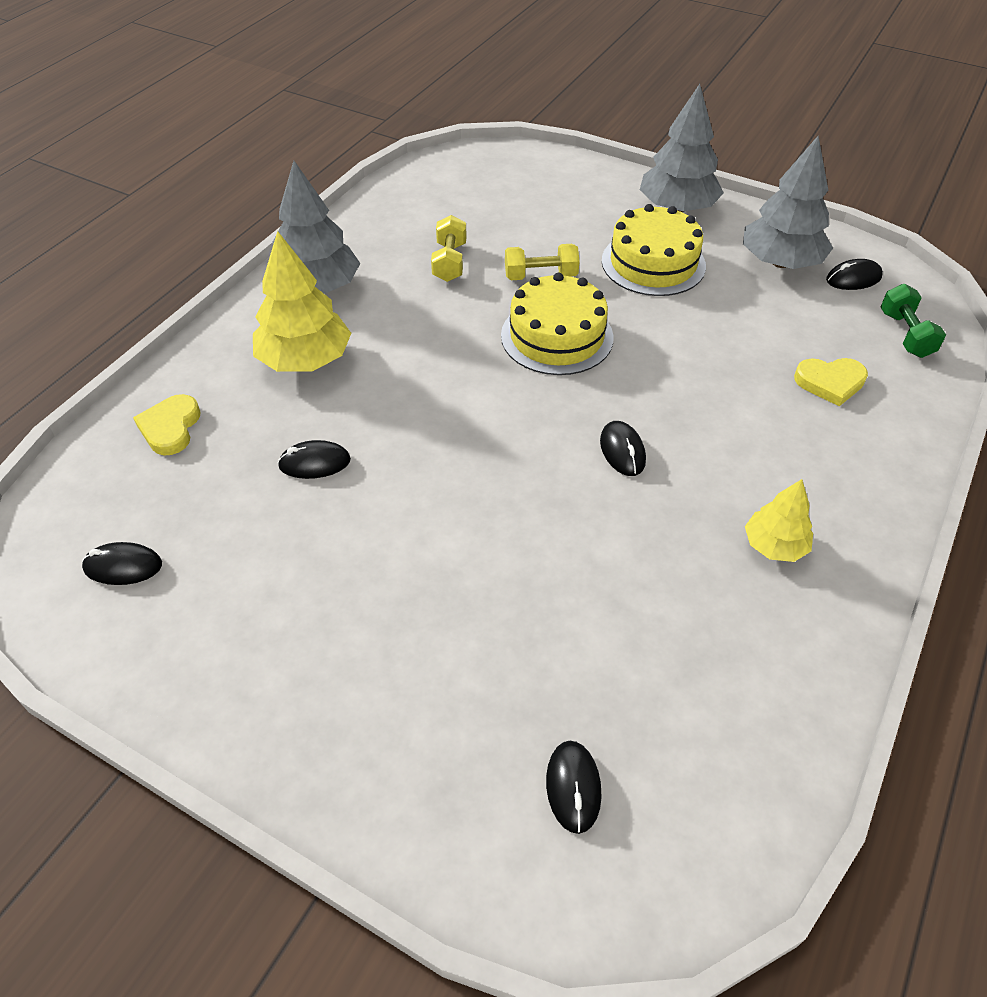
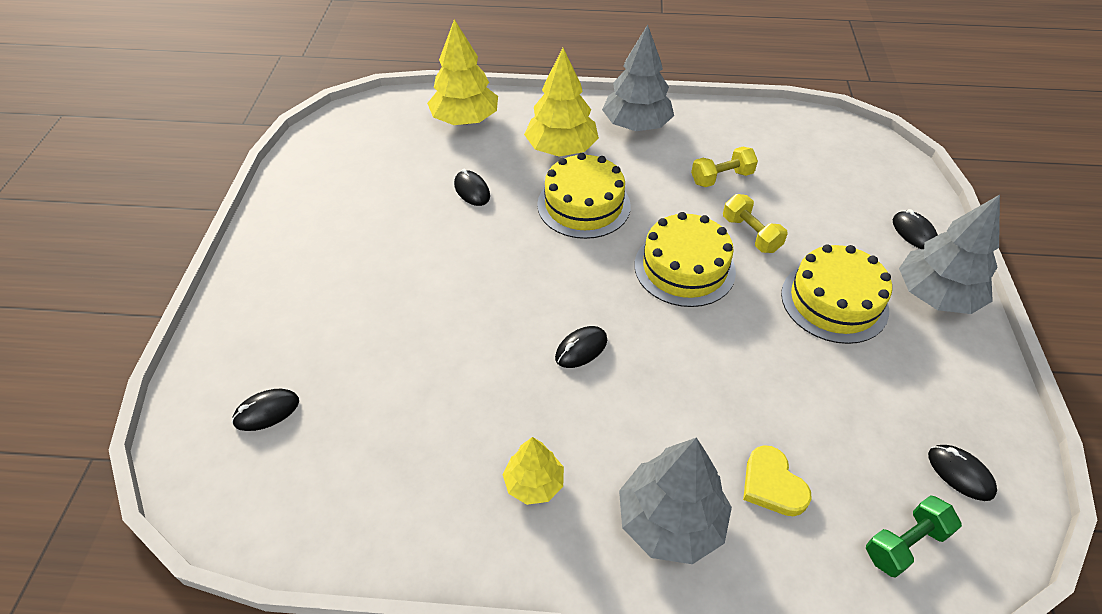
camera: 65 degrees right, 0 degrees up
black mouse [82,542,162,585] -> black mouse moved to [893,209,938,249]
yellow heart [133,394,201,455] -> yellow tree [427,19,498,125]
grey tree [743,136,833,269] -> grey tree moved to [619,437,732,564]
none -> yellow cake [537,153,631,239]

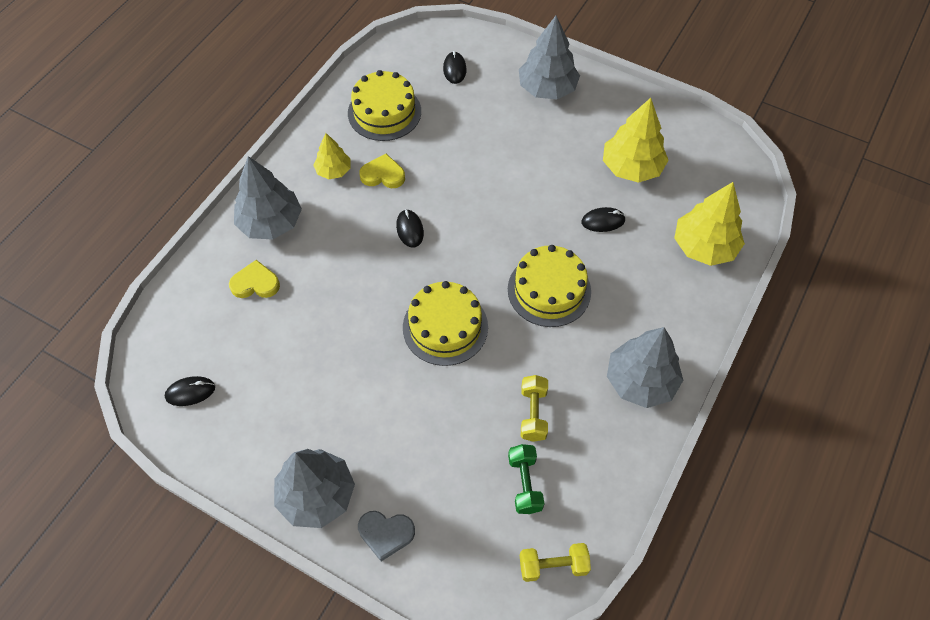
camera: 115 degrees right, 10 degrees up
yellow tree [524,48,599,157] -> yellow tree moved to [603,98,669,183]
yellow dumbbell [723,194,788,253] -> yellow dumbbell moved to [520,543,591,582]
yellow cake [781,244,892,344] -> yellow cake moved to [348,70,421,141]
green dumbbell [866,495,962,578] -> green dumbbell moved to [508,444,545,514]
black mouse [893,209,938,249] -> grey heart [358,511,415,562]
none -> yellow heart [359,154,405,188]
none -> grey tree [519,15,580,99]

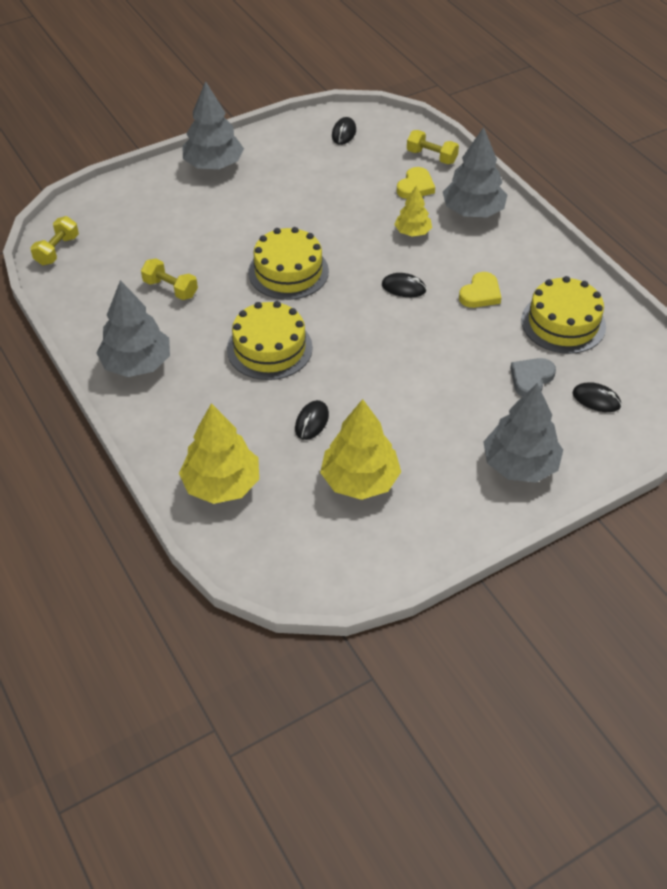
camera: 120 degrees right, 10 degrees down
yellow tree [313,133,351,179] -> yellow tree moved to [394,186,432,237]
grey heart [358,511,415,562] -> grey heart moved to [510,358,556,397]
green dumbbell [508,444,545,514] -> none
none -> yellow dumbbell [407,130,459,164]

